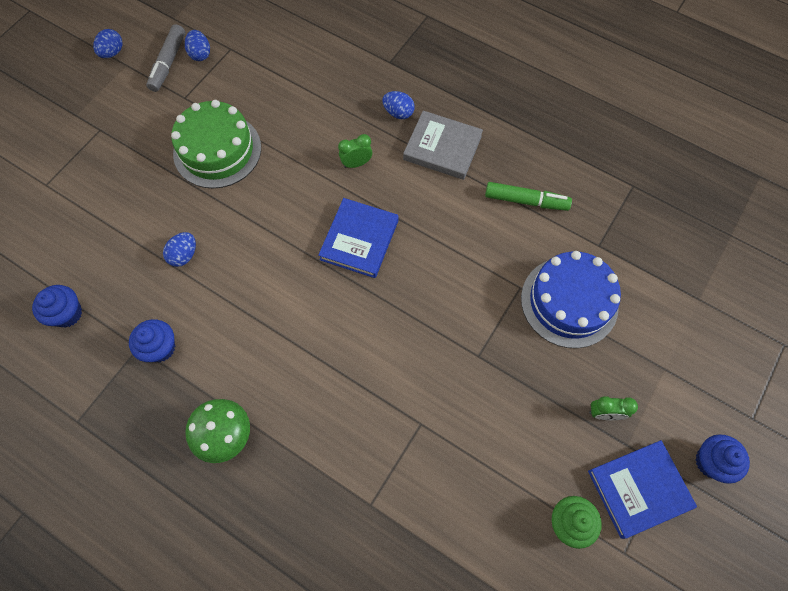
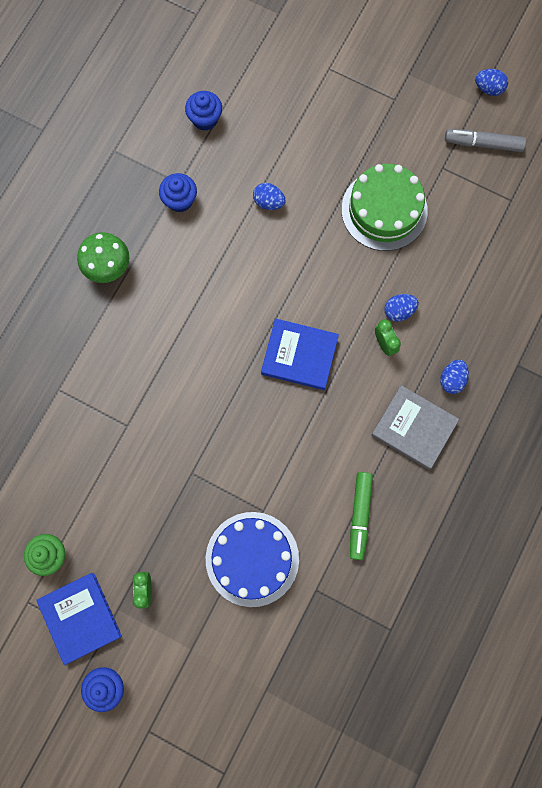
camera: 85 degrees right, 10 degrees up
blue egg [185,30,210,61] -> blue egg moved to [384,294,419,322]
grey book [403,111,483,180] -> grey book turned 75 degrees counterclockwise [371,385,459,470]

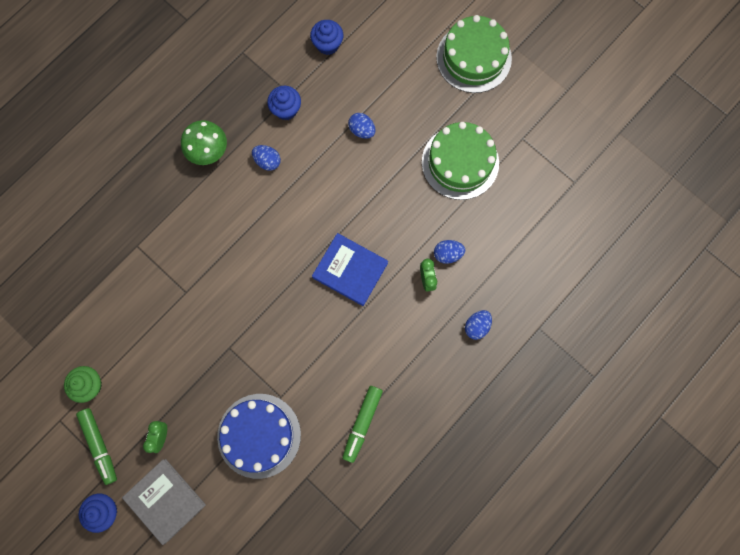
camera: 15 degrees right, 0 degrees up
blue book [36,573,122,665] -> green marker [76,408,117,485]
grey book [371,385,459,470] -> grey book moved to [122,459,206,545]
grey marker [445,129,526,152] -> none
blue egg [475,69,508,96] -> blue egg moved to [252,145,281,171]
none -> green cake [436,15,512,93]

